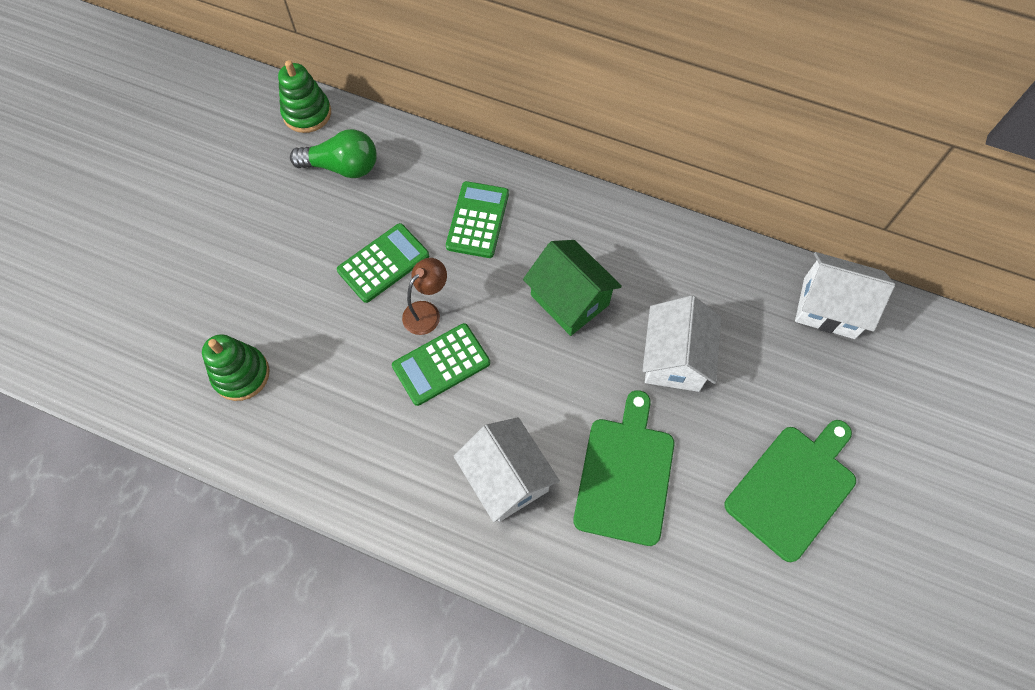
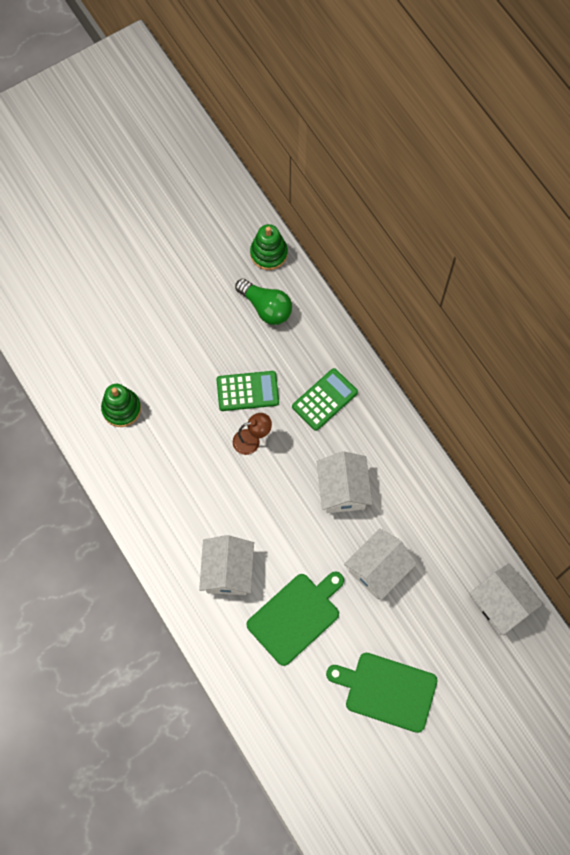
camera: 35 degrees right, 5 degrees up
green calculator [392,323,490,406] -> none
green house [523,240,622,336] -> white house [317,451,372,513]
green cutting board [724,420,856,562] -> green cutting board turned 150 degrees counterclockwise [326,653,437,733]

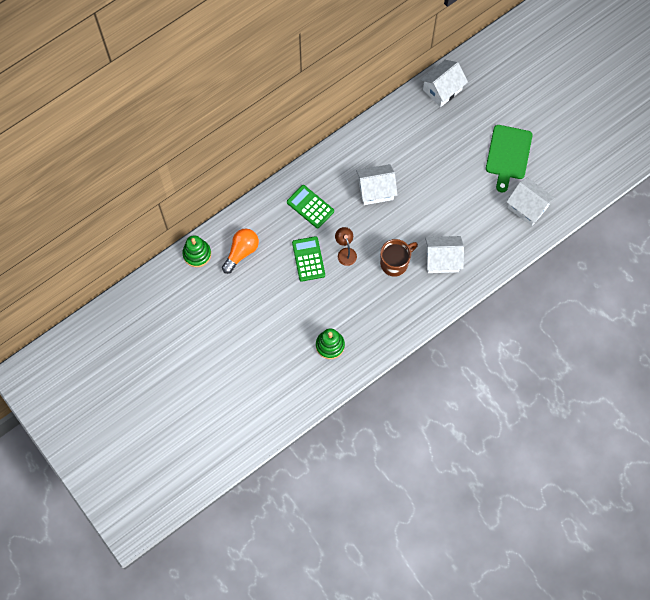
camera: 95 degrees left, 0 degrees up
green light bulb [235,278,292,325] -> orange light bulb [222,229,259,274]
green cutting board [246,571,344,666] -> none
white house [344,529,417,600] -> white house moved to [506,178,555,226]
none -> brown mug [380,239,418,277]

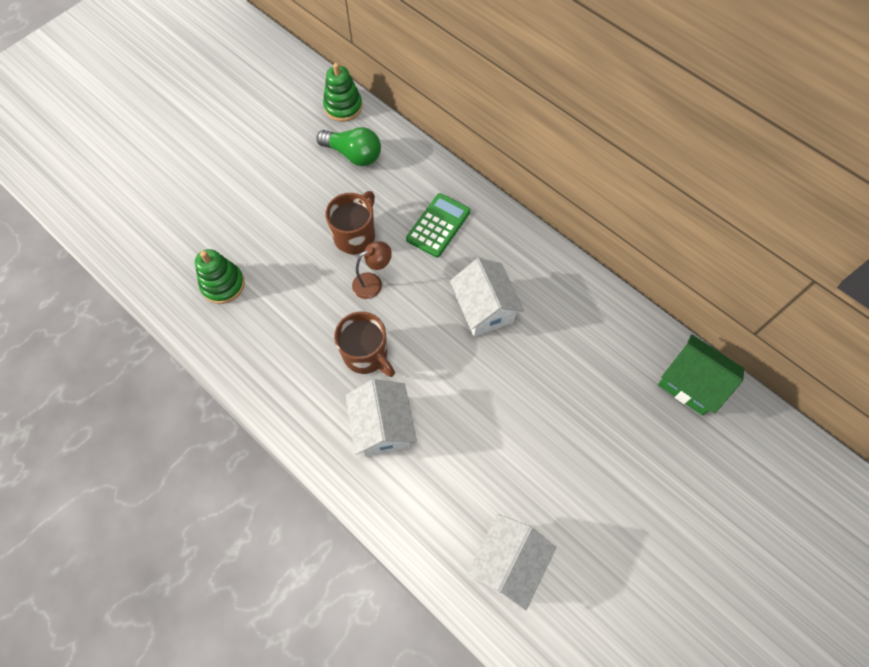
camera: 80 degrees right, 5 degrees down
orange light bulb [222,229,259,274] -> green light bulb [316,127,381,166]
green calculator [292,236,325,282] -> brown mug [325,191,375,255]
white house [420,60,468,107] -> green house [658,334,744,415]
green cutting board [486,125,533,192] -> none

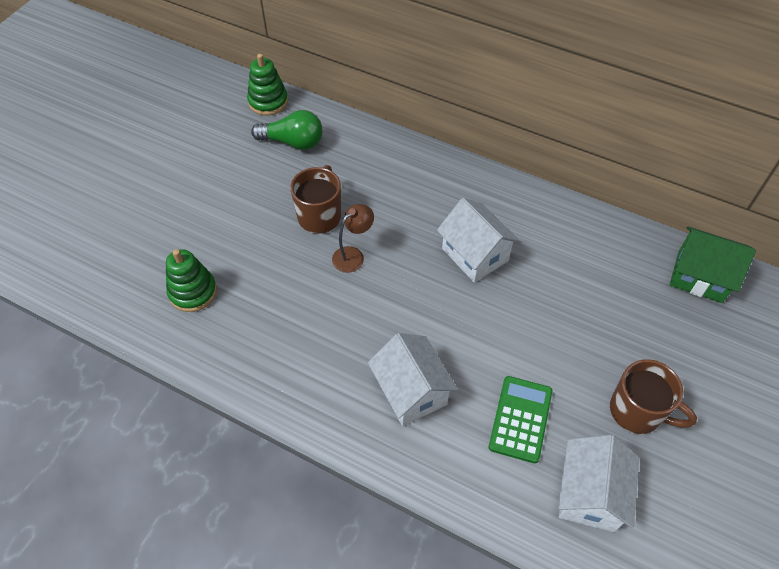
camera: 15 degrees left, 10 degrees down
brown mug [334,312,395,377] -> brown mug moved to [610,359,697,434]
green calculator [406,193,470,258] -> green calculator moved to [489,376,552,463]

